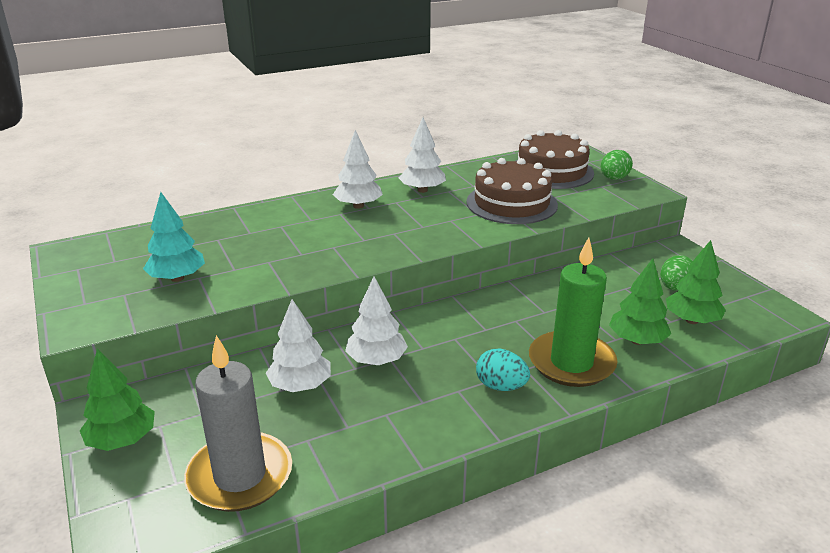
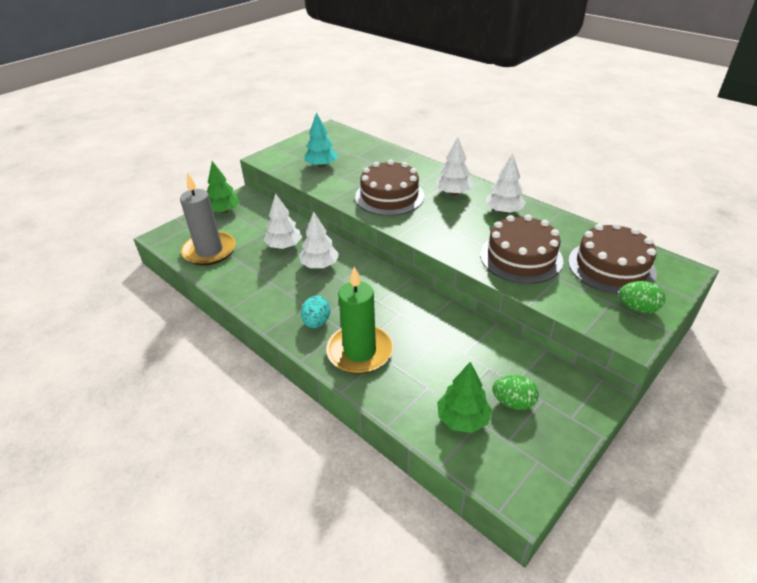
camera: 70 degrees right, 10 degrees up
green tree [609,258,671,345] -> none
none -> brown cake [355,160,424,216]

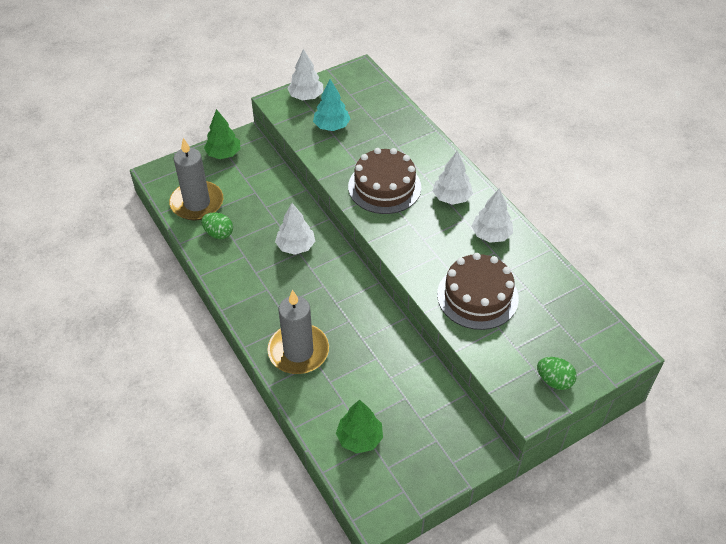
camera: 15 degrees right, 10 degrees up
white tree [264,193,302,249] -> white tree moved to [287,49,323,100]
turquoise egg [301,296,330,328] -> none
green candle [326,267,393,374] -> grey candle [267,290,329,374]
green egg [493,375,539,410] -> green egg moved to [201,212,233,239]
brown cake [568,223,657,294] -> none

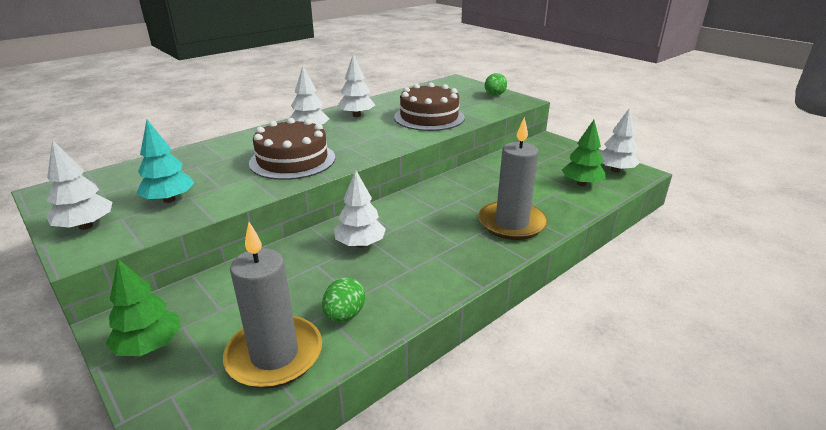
camera: 100 degrees left, 20 degrees down
none -> white tree [600,108,640,173]

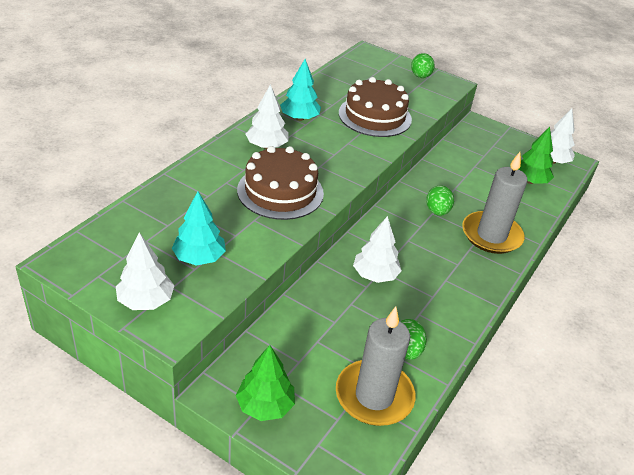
camera: 20 degrees left, 10 degrees up
white tree [337,54,375,117] -> turquoise tree [280,59,321,121]
none -> green egg [426,185,454,216]

